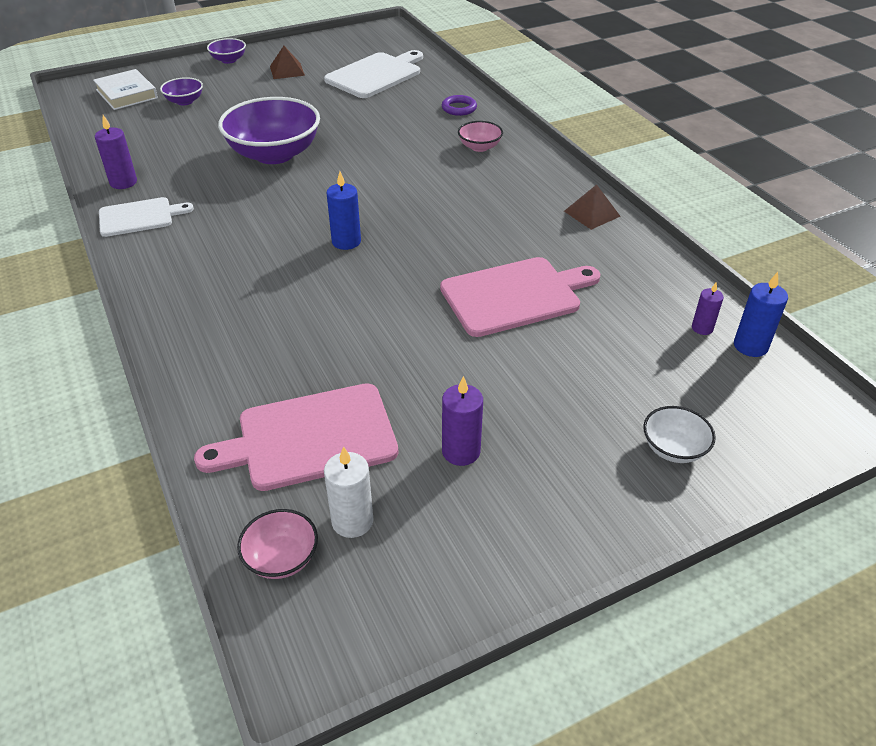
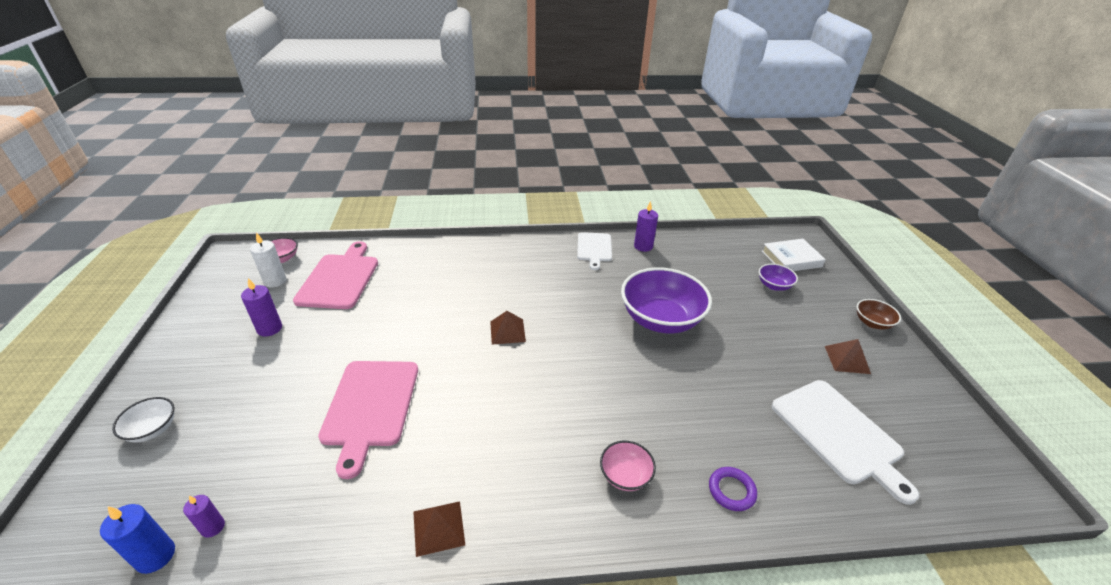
camera: 110 degrees right, 5 degrees down
purple bowl [207,38,246,64] -> brown bowl [857,299,901,330]
blue candle [326,171,361,250] -> brown pyramid [490,311,526,345]

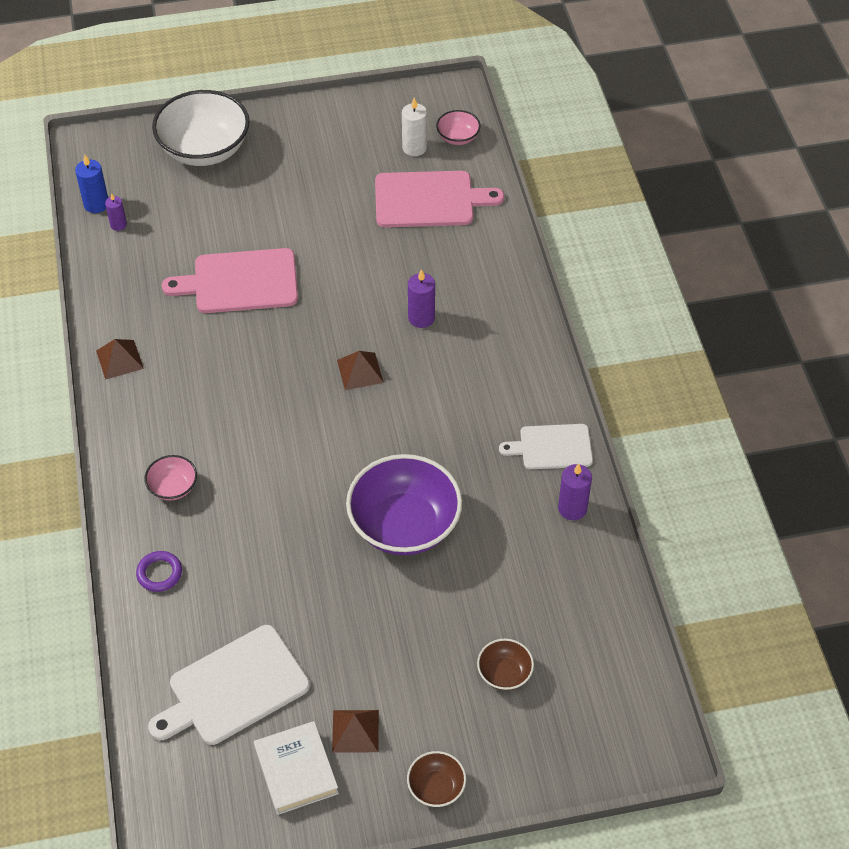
camera: 85 degrees right, 15 degrees up
white bowl [112,397,174,442] -> white bowl [152,90,250,166], size x2.15
purple candle [241,278,282,337] -> purple candle moved to [408,269,435,328]
purple bowl [759,264,798,291] -> brown bowl [477,639,534,690]
white book [762,239,826,271] -> white book moved to [254,721,339,815]

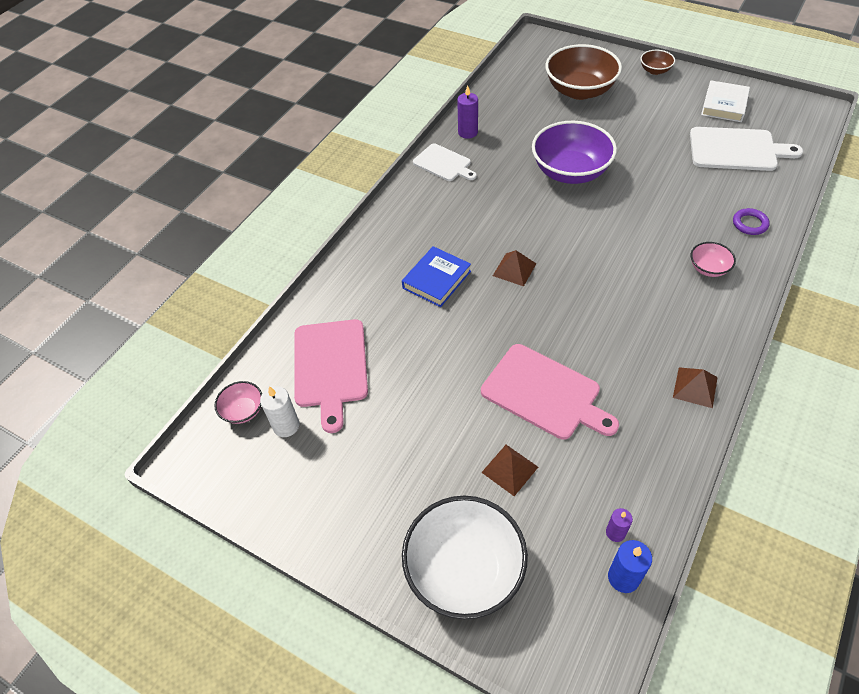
camera: 135 degrees left, 0 degrees up
brown pyramid [332,710,379,753] -> brown pyramid moved to [481,445,538,496]
pink cutting board [375,171,504,227] -> pink cutting board turned 135 degrees counterclockwise [294,319,368,433]
purple candle [408,269,435,328] -> blue book [402,246,471,307]
brown bowl [477,639,534,690] -> brown bowl [545,44,622,100], size x2.15

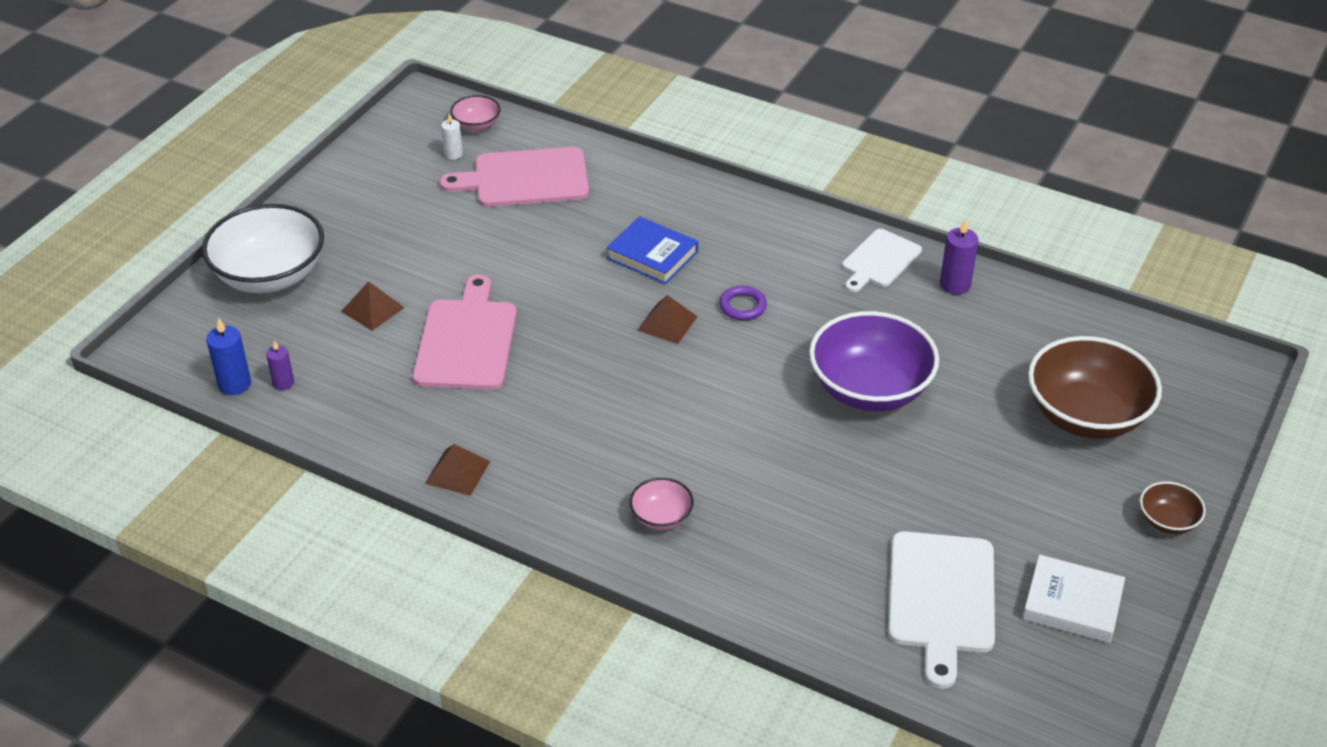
camera: 85 degrees right, 10 degrees down
white candle [260,386,299,437] -> white candle [441,113,463,160], size x0.65
pink cutting board [481,344,619,440] -> pink cutting board turned 150 degrees clockwise [413,275,517,390]
purple ring [733,208,770,235] -> purple ring moved to [719,286,767,320]

